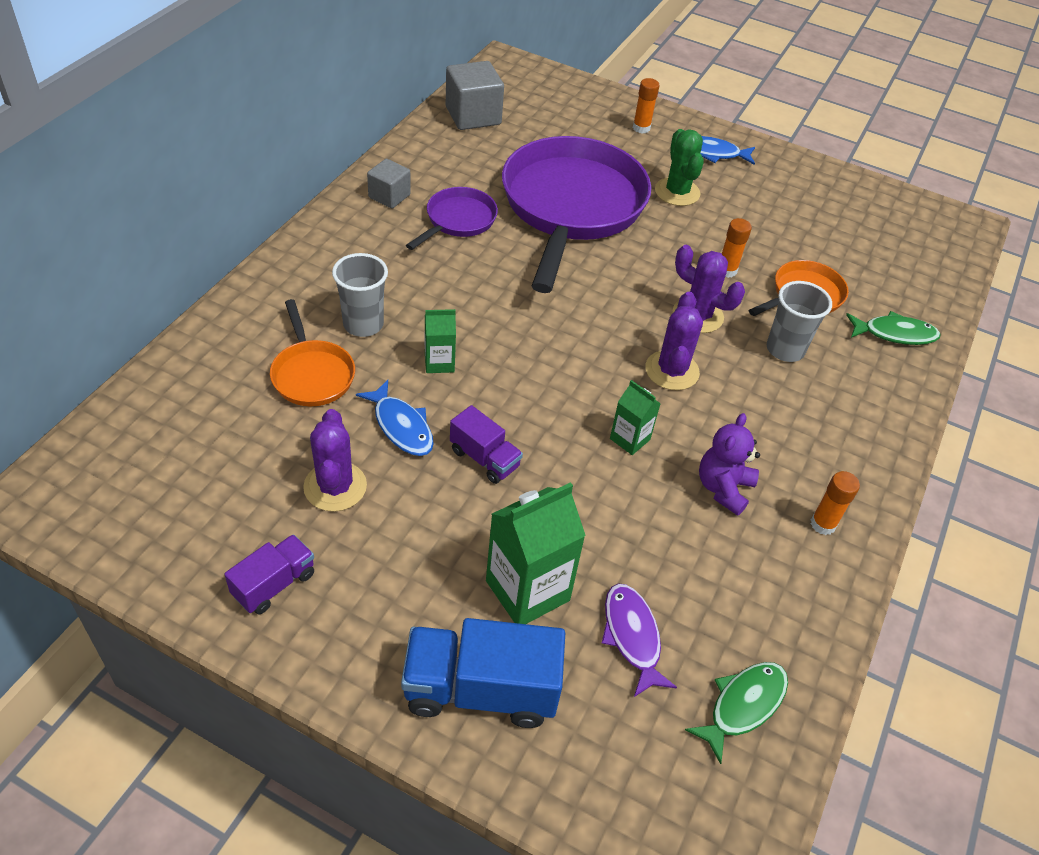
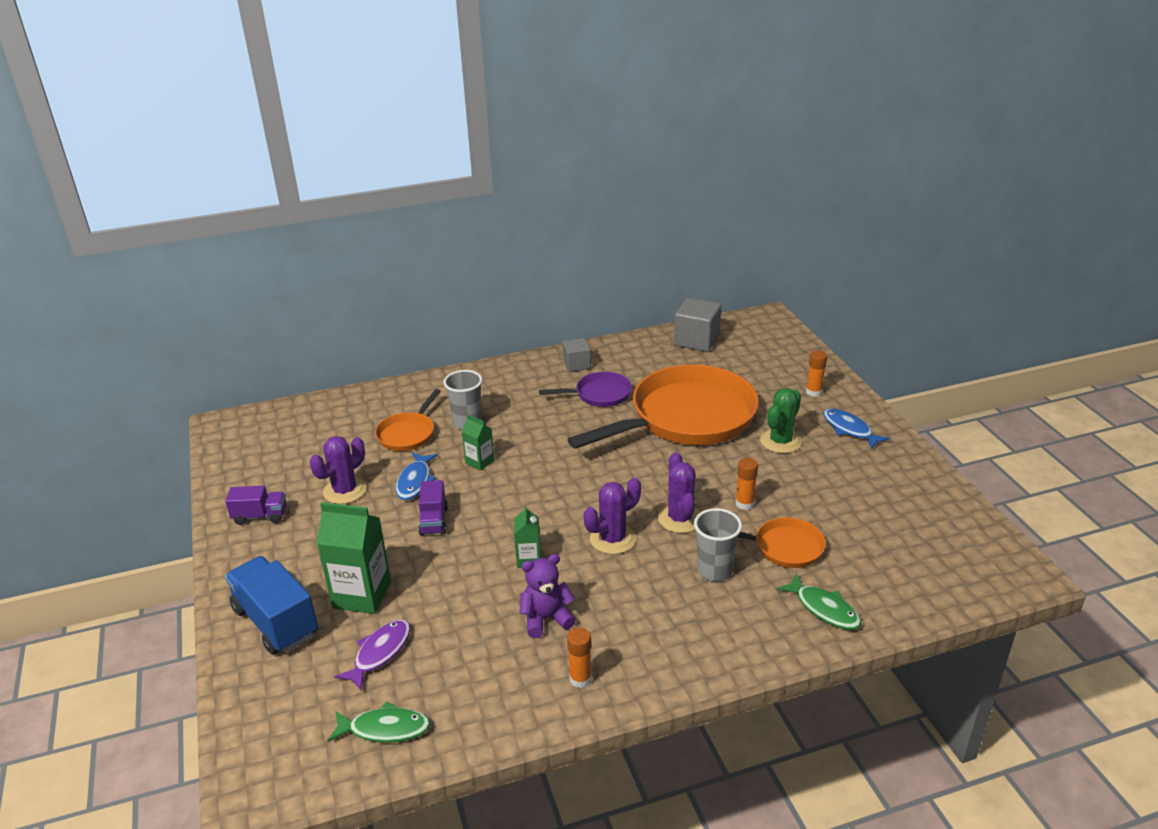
camera: 50 degrees right, 15 degrees down
purple pan [502,136,651,293] -> orange pan [567,365,759,449]

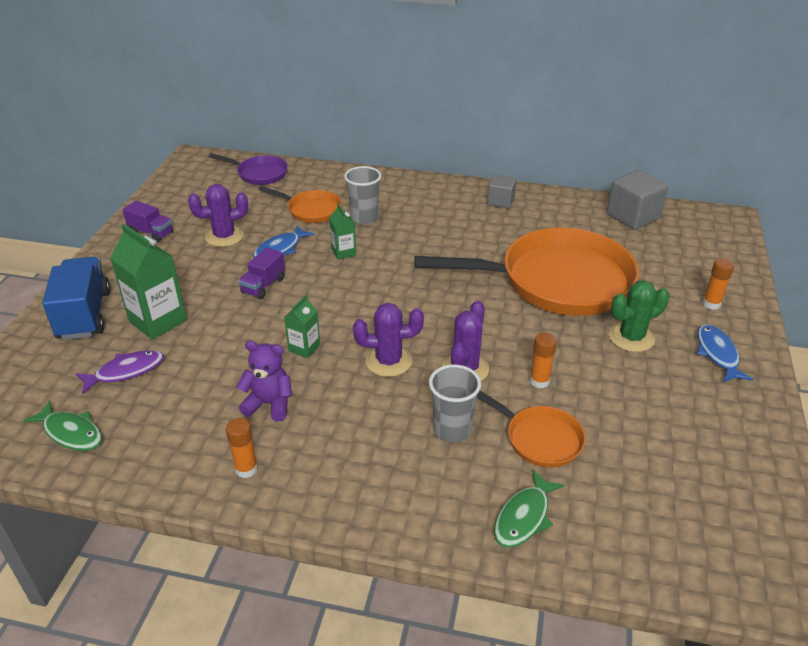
camera: 30 degrees right, 5 degrees up
orange pan [375,389,441,451] -> orange pan turned 120 degrees counterclockwise [258,186,342,223]
purple pan [539,372,632,407] -> purple pan moved to [209,153,288,185]
green fish [776,573,861,630] -> green fish turned 45 degrees clockwise [494,470,565,548]

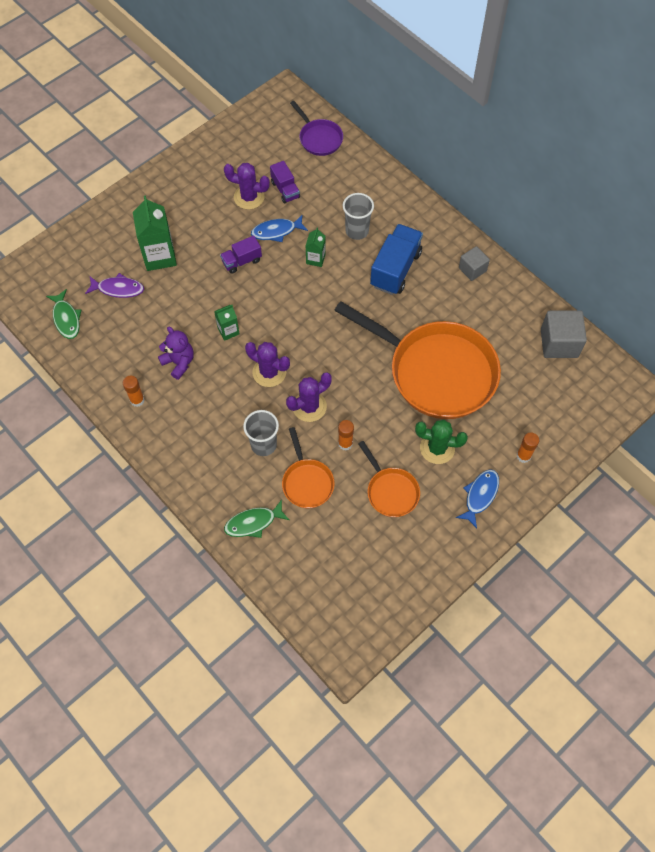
camera: 35 degrees right, 25 degrees up
blue truck [42,257,111,340] -> blue truck moved to [370,224,423,295]
purple truck [122,201,174,242] -> purple truck moved to [270,161,300,203]
orange pan [258,186,342,223] -> orange pan moved to [358,441,420,517]

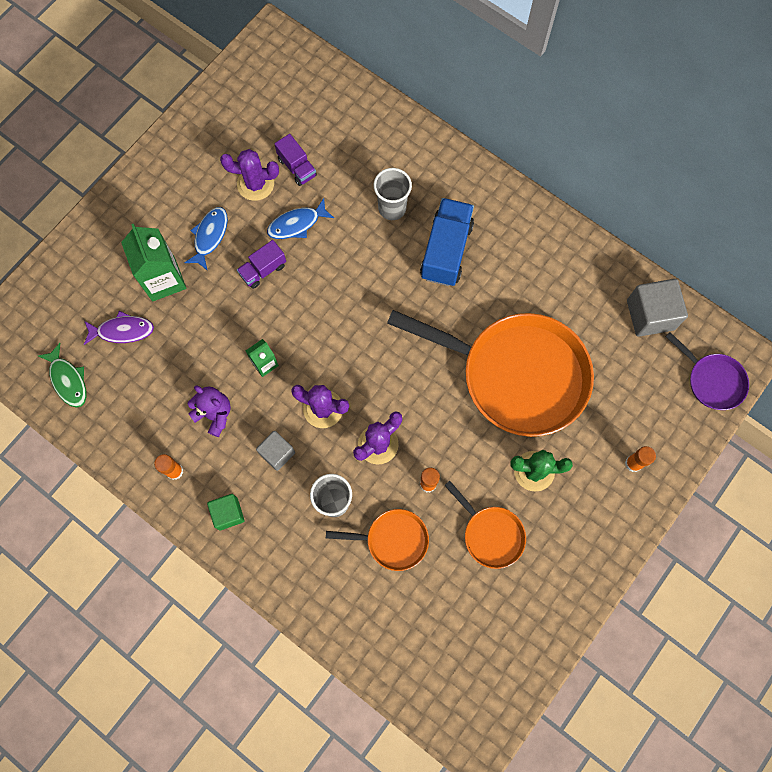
camera: 10 degrees left, 10 degrees up
green fish [224,500,289,538] -> none
orange pan [282,427,335,508] -> orange pan turned 60 degrees counterclockwise [326,509,429,571]
purple pan [290,101,343,156] -> purple pan moved to [666,332,749,410]
green carton [306,228,326,267] -> none
blue fish [456,469,499,528] -> blue fish moved to [184,207,228,271]
grey cube [459,246,490,281] -> grey cube moved to [256,431,295,471]
none -> green cube [207,494,244,530]

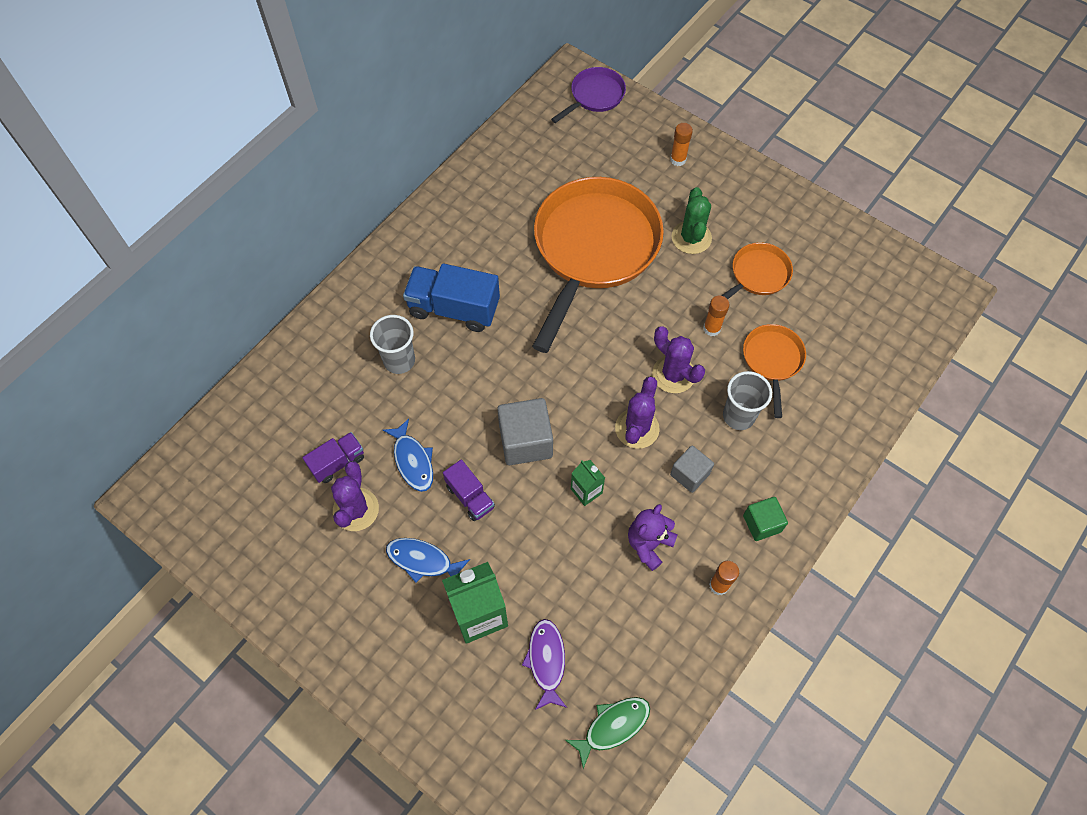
camera: 90 degrees left, 10 degrees down
grey cube [627,279,688,337] -> grey cube moved to [497,398,553,465]

